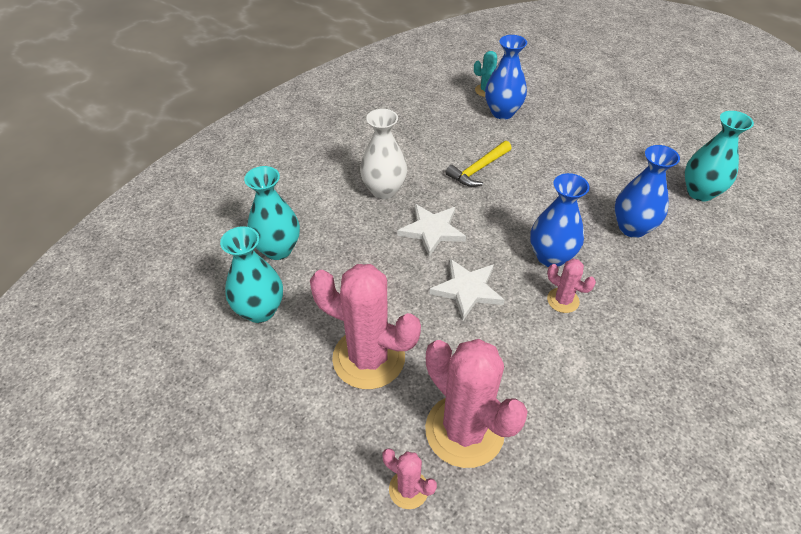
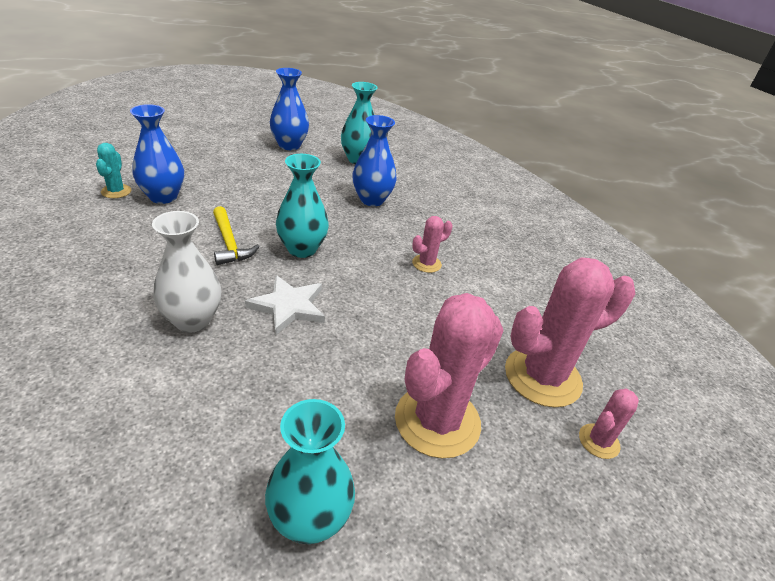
camera: 75 degrees left, 10 degrees down
turquoise vase [244,166,300,260] -> turquoise vase moved to [276,154,329,258]
white star [429,259,504,320] -> none
blue vase [530,173,590,267] -> blue vase moved to [270,68,309,150]

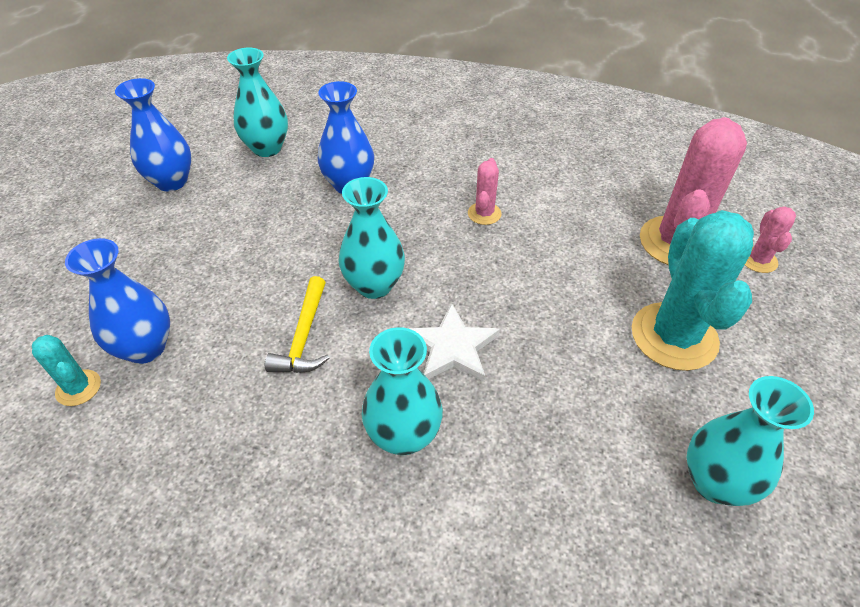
camera: 40 degrees left, 10 degrees up
white vase [152,211,221,333] -> turquoise vase [362,327,443,455]
yellow hammer [213,206,259,265] -> yellow hammer turned 75 degrees clockwise [265,276,329,373]
pink cactus [395,293,504,458] -> turquoise cactus [632,210,754,371]

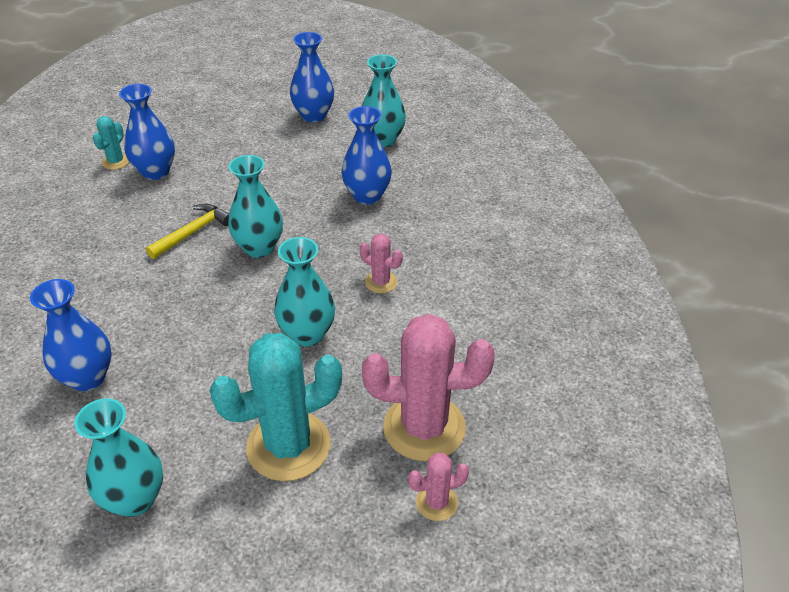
camera: 65 degrees right, 5 degrees down
yellow hammer [265,276,329,373] -> yellow hammer turned 150 degrees clockwise [146,204,229,259]
turquoise vase [362,327,443,455] -> turquoise vase moved to [274,237,335,347]
white star [409,303,500,382] -> none
pink cactus [468,158,502,225] -> pink cactus turned 45 degrees clockwise [360,234,403,293]
none -> blue vase [30,279,112,391]

